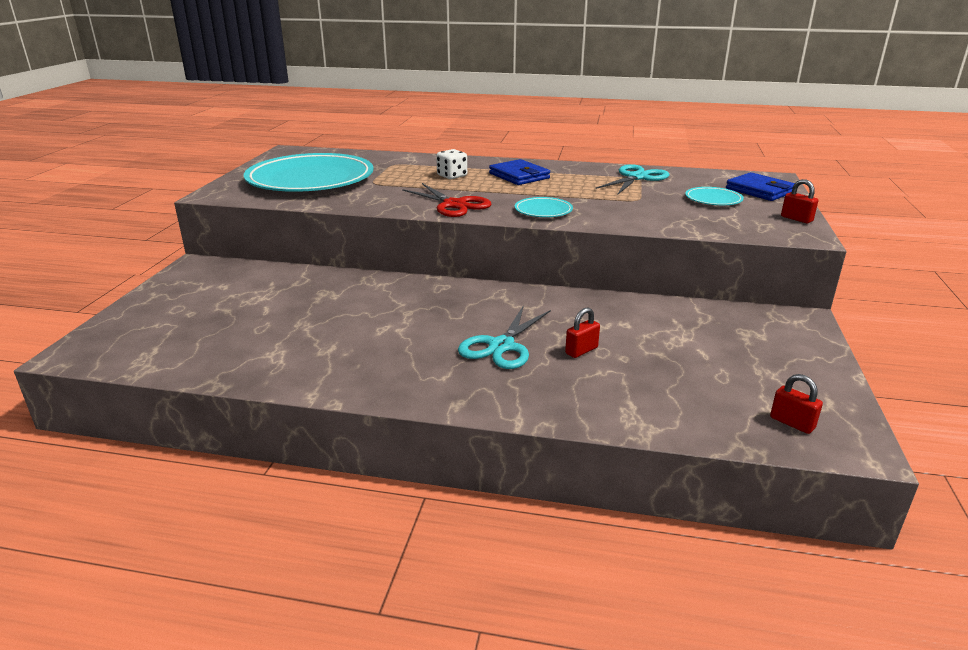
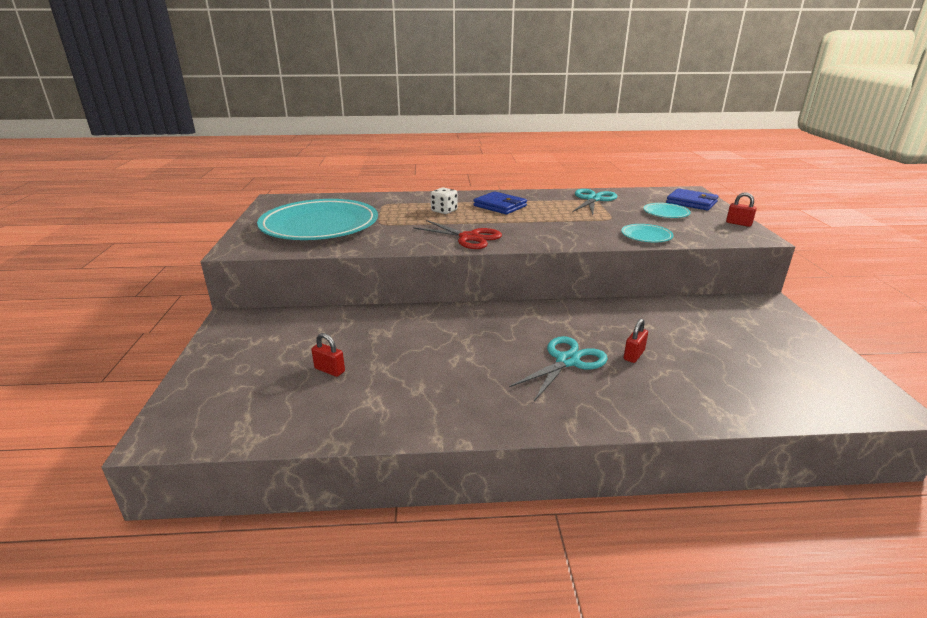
camera: 15 degrees left, 0 degrees up
turquoise scissors [458,305,551,369] -> turquoise scissors turned 150 degrees counterclockwise [509,336,608,401]
turquoise plate [515,197,573,217] -> turquoise plate moved to [621,224,674,242]
red padlock [770,374,823,434] -> red padlock moved to [311,333,345,377]

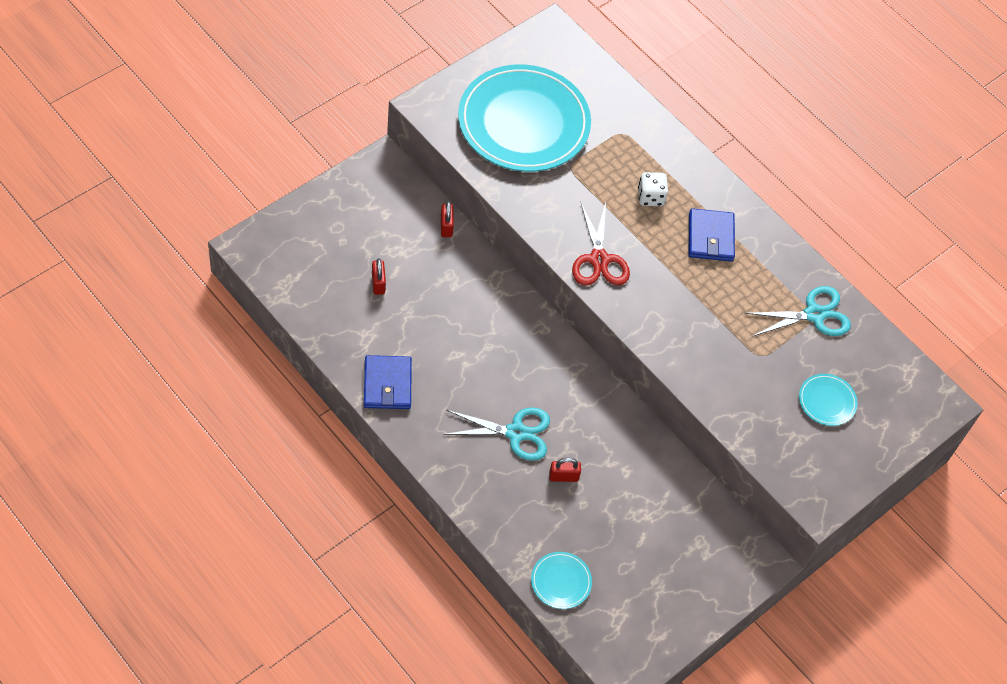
camera: 45 degrees right, 30 degrees up
turquoise plate [621,224,674,242] -> turquoise plate moved to [531,552,592,609]
blue wallet [666,188,719,210] -> blue wallet moved to [364,355,412,409]
red padlock [726,193,757,227] -> red padlock moved to [441,201,454,237]

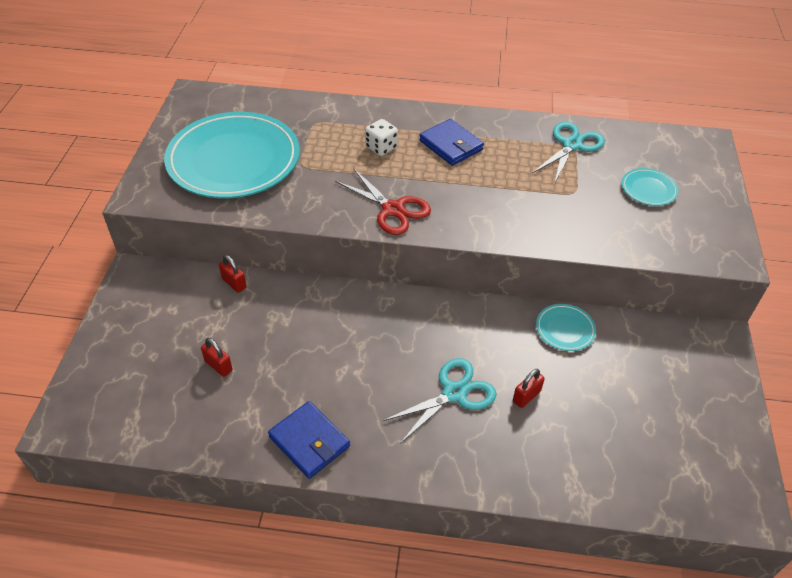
camera: 35 degrees left, 10 degrees down
turquoise plate [531,552,592,609] -> turquoise plate moved to [536,304,596,351]

